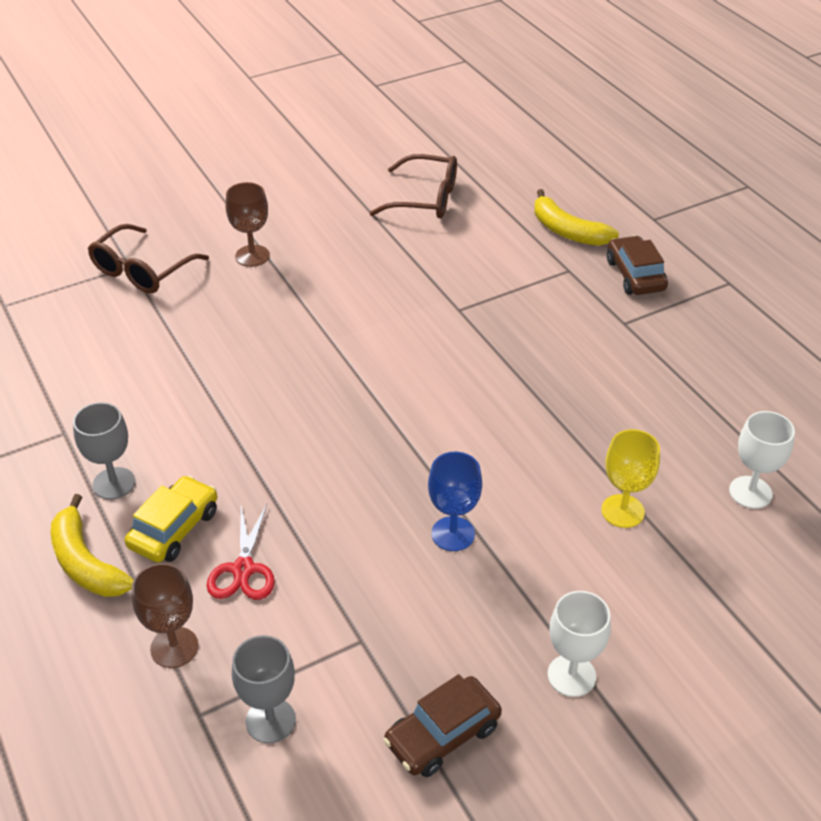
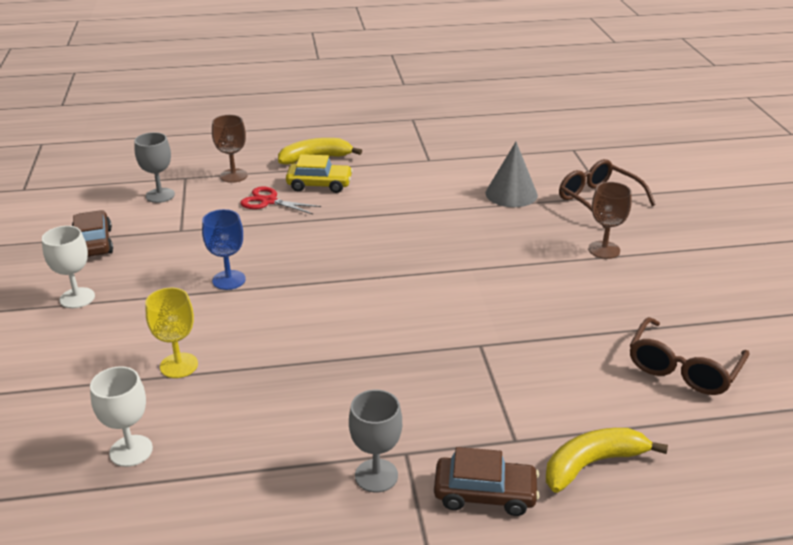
camera: 110 degrees right, 10 degrees down
grey goblet [73,402,135,500] -> grey goblet moved to [349,390,402,493]
yellow car [125,476,217,563] -> yellow car turned 45 degrees counterclockwise [286,154,353,193]
none -> grey cone [486,142,538,207]

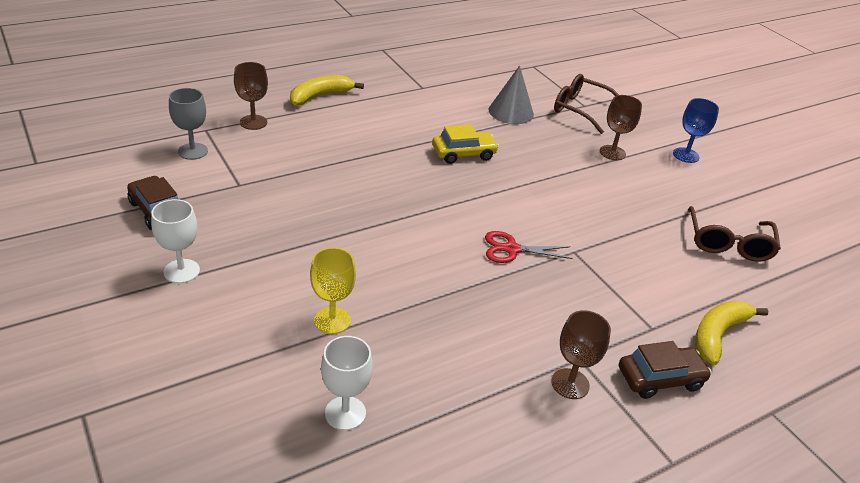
camera: 25 degrees left, 5 degrees up
blue goblet [202,209,246,290] -> blue goblet moved to [673,98,719,163]
red scissors [240,187,321,214] -> red scissors moved to [485,231,573,263]
yellow car [286,154,353,193] -> yellow car moved to [432,124,499,164]
grey goblet [349,390,402,493] -> brown goblet [551,310,611,399]

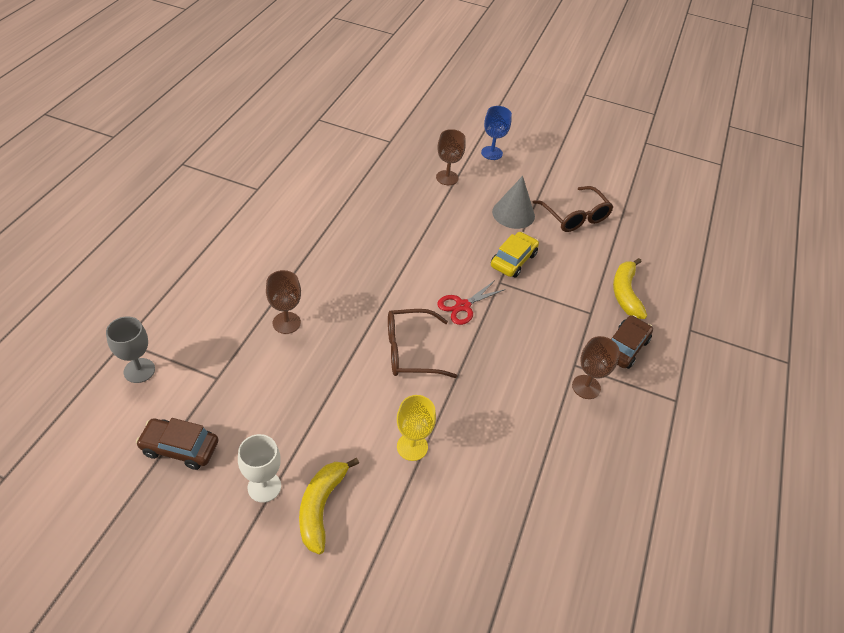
camera: 40 degrees left, 10 degrees up
brown goblet [234,62,268,130] -> brown goblet moved to [266,270,301,334]
yellow banana [290,75,364,106] -> yellow banana moved to [299,458,359,554]
white goblet [321,336,373,430] -> none
yellow car [432,124,499,164] -> yellow car moved to [491,232,539,278]
grey cone [488,65,534,124] -> grey cone moved to [492,176,535,229]
brown glasses [554,74,619,134] -> brown glasses moved to [388,309,457,378]

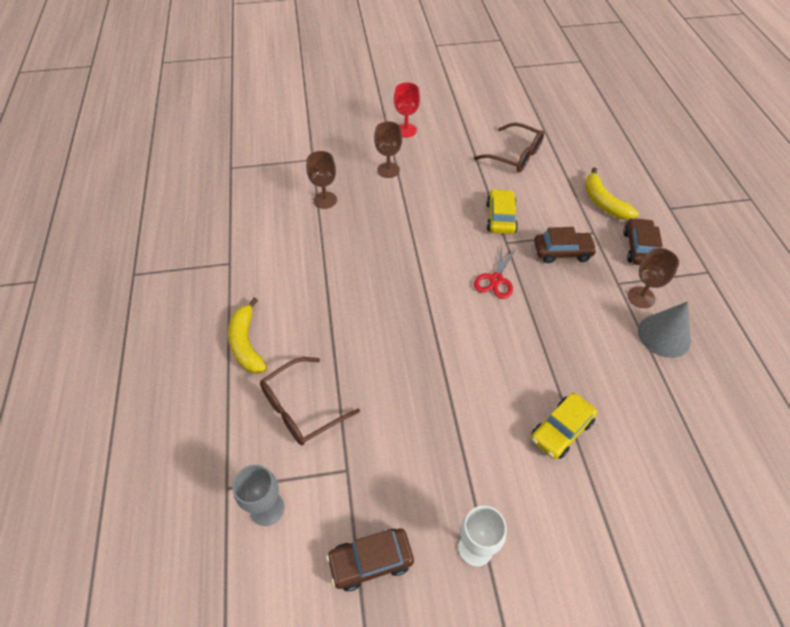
camera: 25 degrees left, 5 degrees up
brown goblet [266,270,301,334] -> brown goblet moved to [306,151,337,209]
yellow banana [299,458,359,554] -> yellow banana moved to [228,298,267,374]
brown glasses [388,309,457,378] -> brown glasses moved to [260,357,360,445]
yellow goblet [397,395,436,461] -> yellow car [531,393,597,459]
blue goblet [481,106,512,160] -> red goblet [394,82,420,137]
grey cone [492,176,535,229] -> grey cone moved to [638,301,691,358]
none -> brown car [534,227,597,263]

